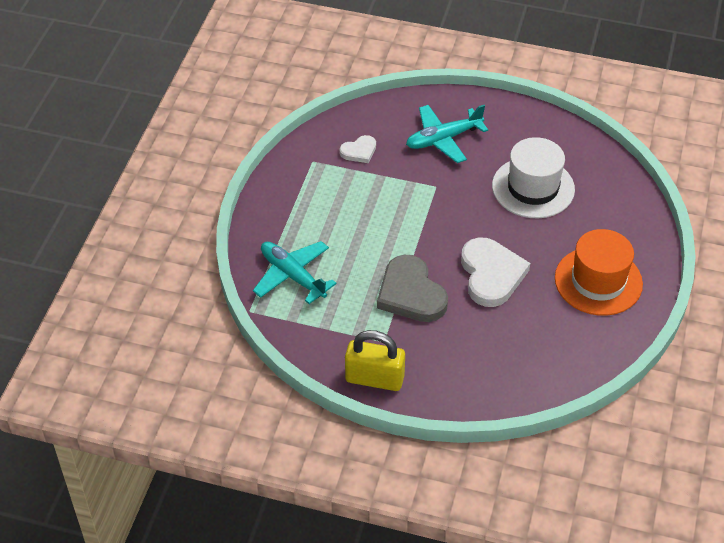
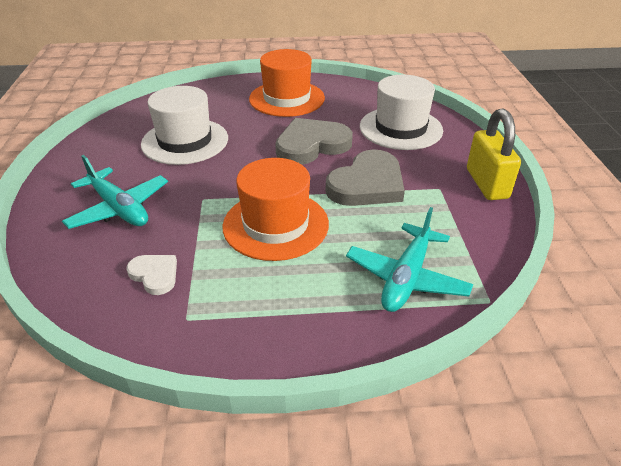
camera: 110 degrees left, 10 degrees down
white heart [461,237,530,307] -> grey heart [275,118,353,165]
none -> orange hat [223,158,329,261]
none -> white hat [360,75,443,150]

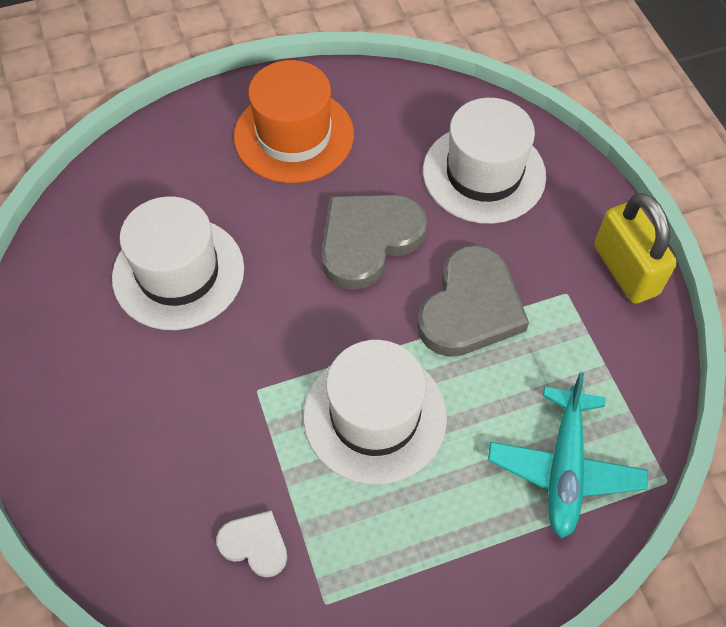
camera: 15 degrees left, 20 degrees up
turquoise plane [62,155,168,229] -> none
orange hat [223,158,329,261] -> white hat [303,340,447,485]

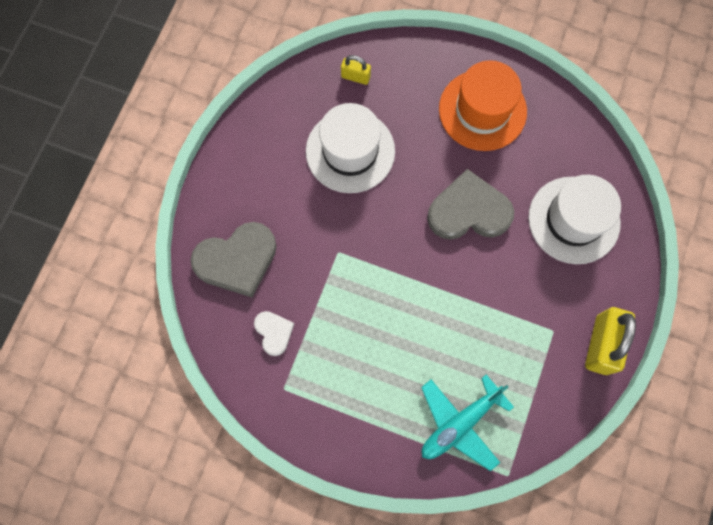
camera: 40 degrees right, 15 degrees up
white hat [303,340,447,485] -> none
grey heart [417,245,529,357] -> grey heart moved to [190,222,277,297]
none -> yellow padlock [341,55,371,85]

